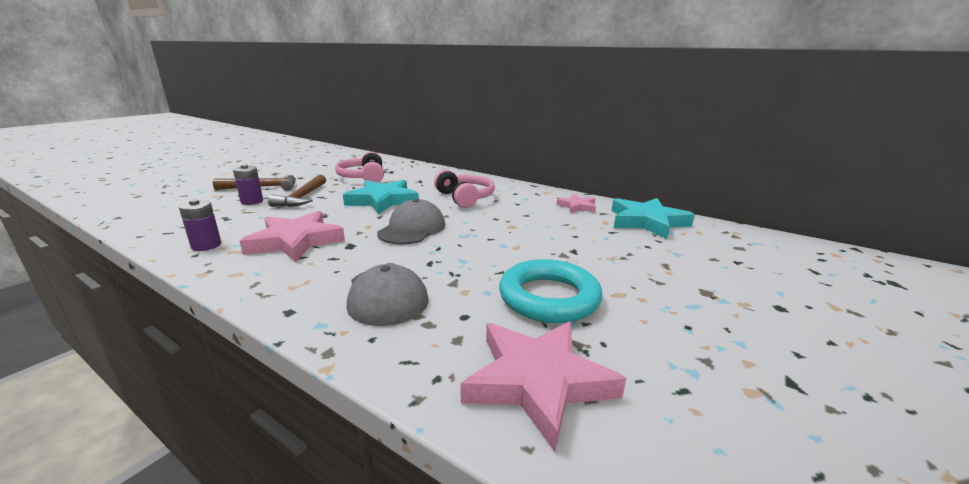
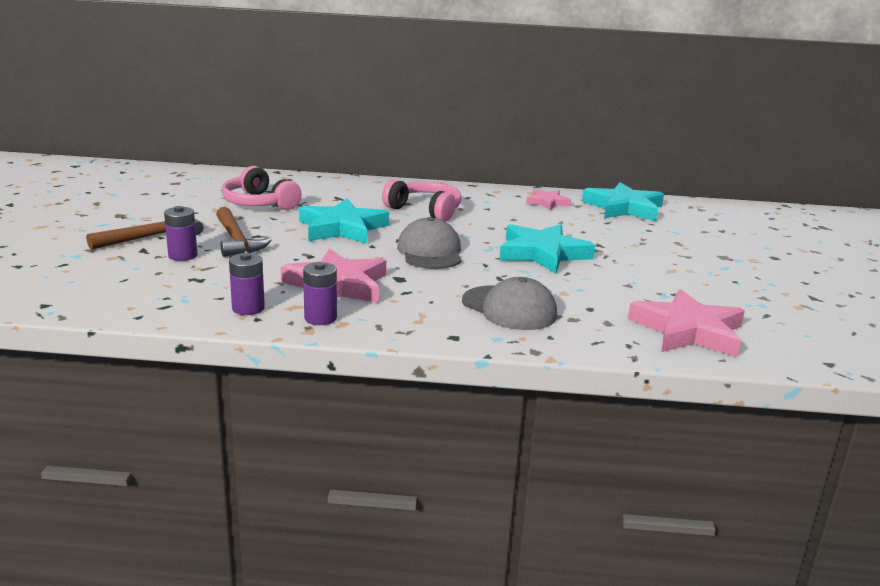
camera: 30 degrees left, 0 degrees up
turquoise ring [499,259,602,323] -> none
none -> purple battery [303,262,337,325]
none -> turquoise star [499,224,595,274]

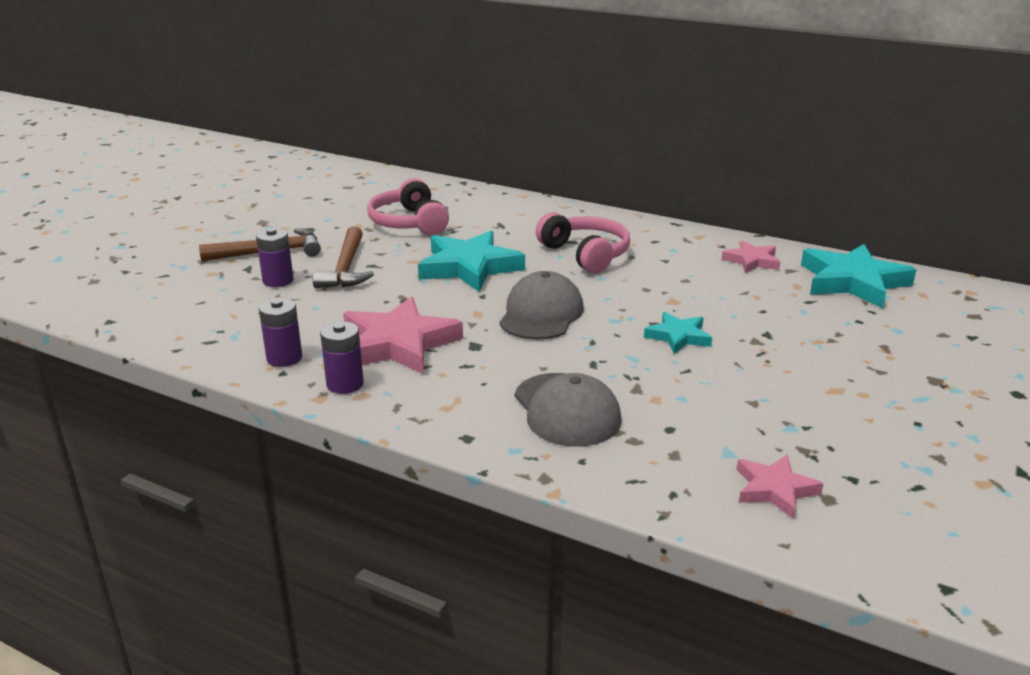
camera: 25 degrees right, 5 degrees up
turquoise star [499,224,595,274] -> turquoise star [644,312,712,354], size x0.55
pink star [628,289,745,357] -> pink star [736,455,824,519], size x0.55

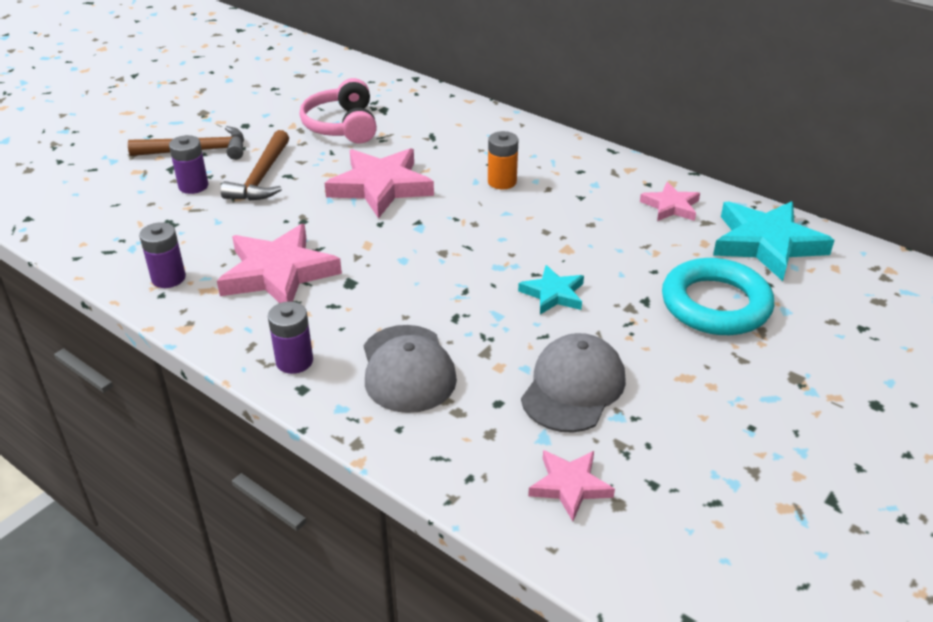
camera: 10 degrees right, 10 degrees up
purple battery [320,321,364,394] -> purple battery moved to [268,302,313,374]
turquoise star [418,231,525,292] -> pink star [324,148,434,219]
grey cap [499,271,584,340] -> grey cap moved to [521,333,626,433]
pink headphones [536,212,630,273] -> orange battery [488,131,518,189]
none -> turquoise ring [662,258,774,335]

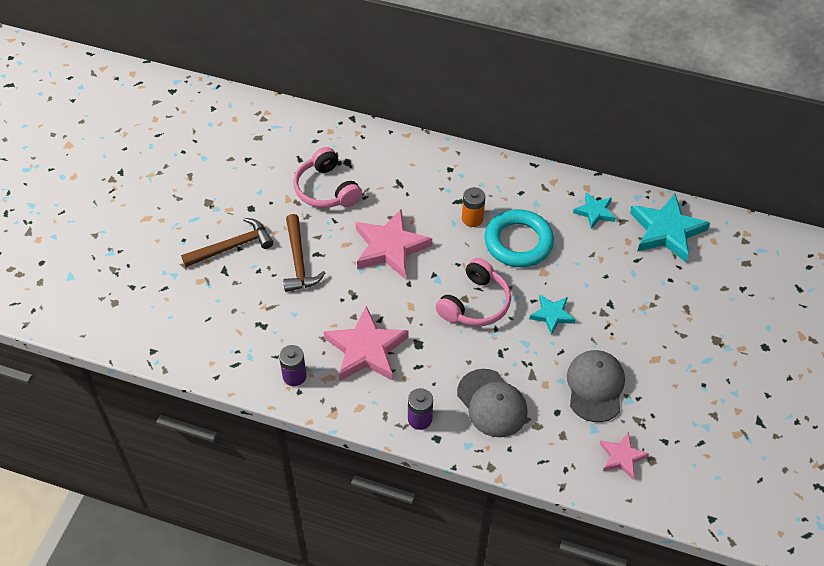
camera: 20 degrees left, 15 degrees up
purple battery [169,135,208,194] -> none
pink star [640,182,700,221] -> turquoise star [573,192,616,229]
turquoise ring [662,258,774,335] -> turquoise ring moved to [485,209,554,267]
none -> pink headphones [436,258,511,326]

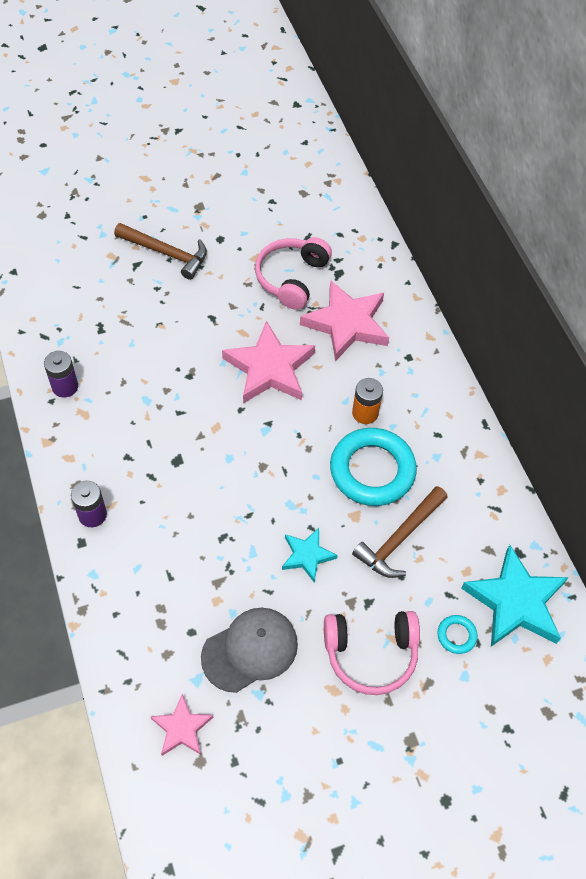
camera: 50 degrees right, 5 degrees up
brown hammer [283,214,325,292] -> brown hammer moved to [352,486,448,578]
pink star [324,306,409,381] -> pink star moved to [300,280,389,362]
pink headphones [436,258,511,326] -> pink headphones moved to [324,611,420,695]
grey cap [457,369,527,437] -> none
turquoise star [573,192,616,229] -> none
none -> turquoise ring [437,615,478,654]

